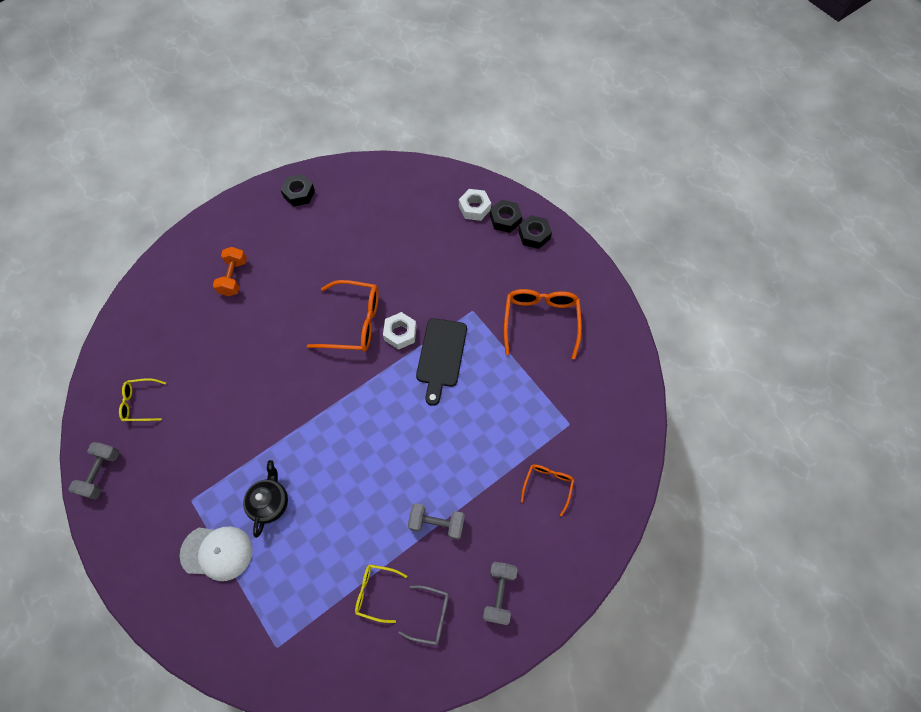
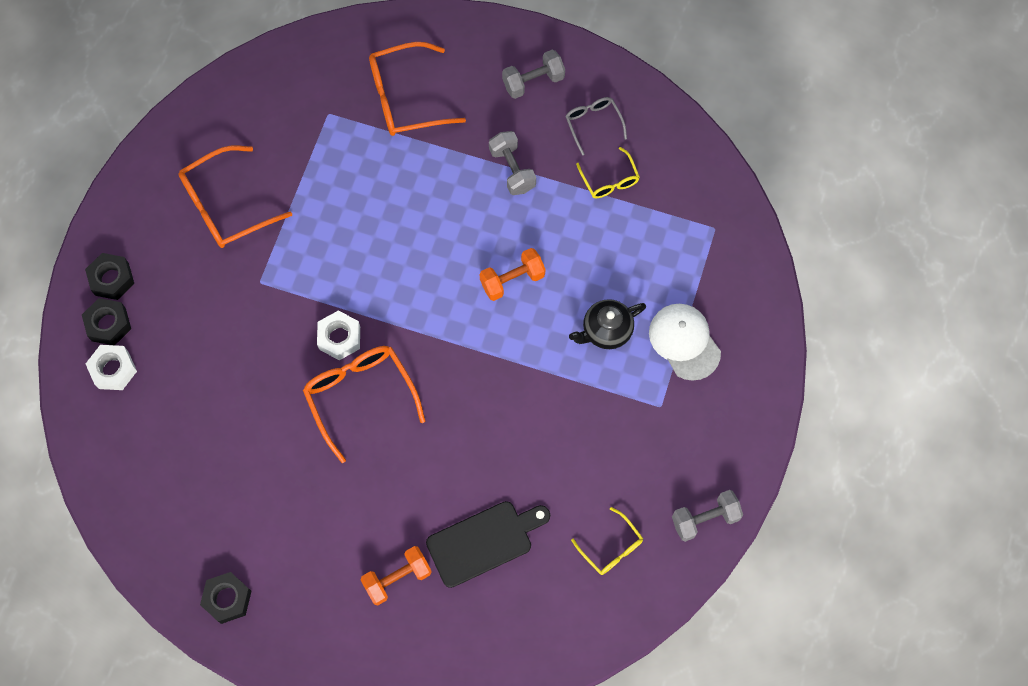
camera: 125 degrees left, 5 degrees up
black cutting board [416,318,467,406] -> black cutting board moved to [426,501,550,588]
orange glasses [521,464,574,516] -> orange glasses [369,42,466,136], size x1.78
none -> orange dumbbell [479,248,546,301]

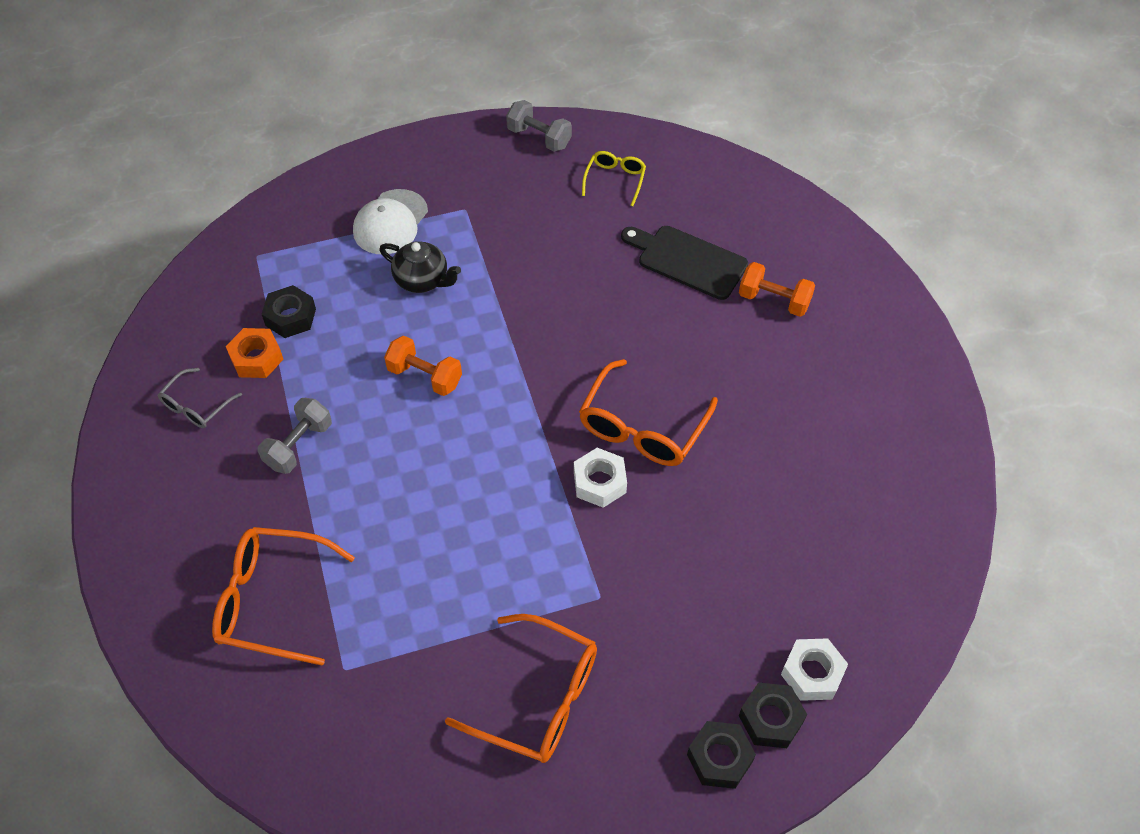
camera: 125 degrees left, 15 degrees down
black nut [200,572,252,624] -> black nut moved to [262,285,316,338]
orange glasses [369,42,466,136] -> orange glasses turned 150 degrees clockwise [212,527,355,666]
grey dumbbell [502,50,565,99] -> none
yellow glasses [576,147,640,198] -> orange nut [226,328,284,378]

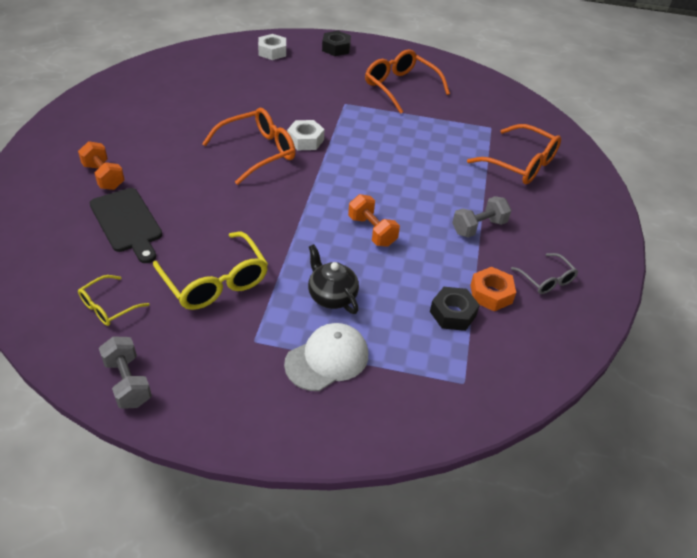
camera: 155 degrees left, 10 degrees down
grey glasses [158,368,242,428] -> grey glasses turned 90 degrees clockwise [511,253,578,294]
black nut [739,682,807,748] -> none
none -> yellow glasses [153,232,268,310]

